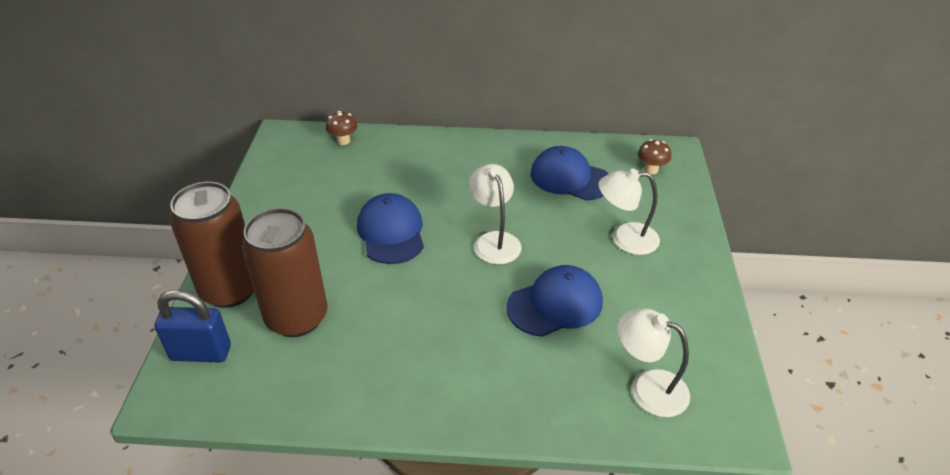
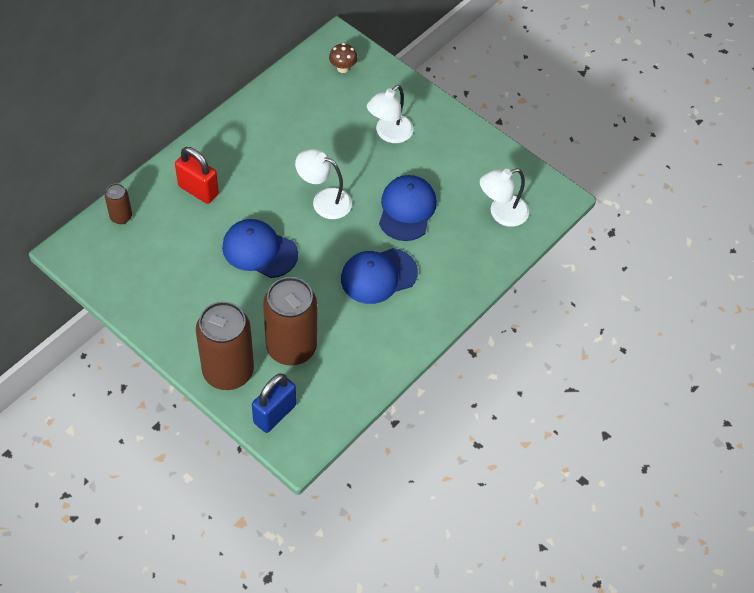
camera: 55 degrees left, 15 degrees up
brown mushroom [326,111,358,145] -> brown can [105,183,132,224]
blue cap [531,146,609,200] -> blue cap moved to [341,248,418,304]
none -> red padlock [175,147,219,204]

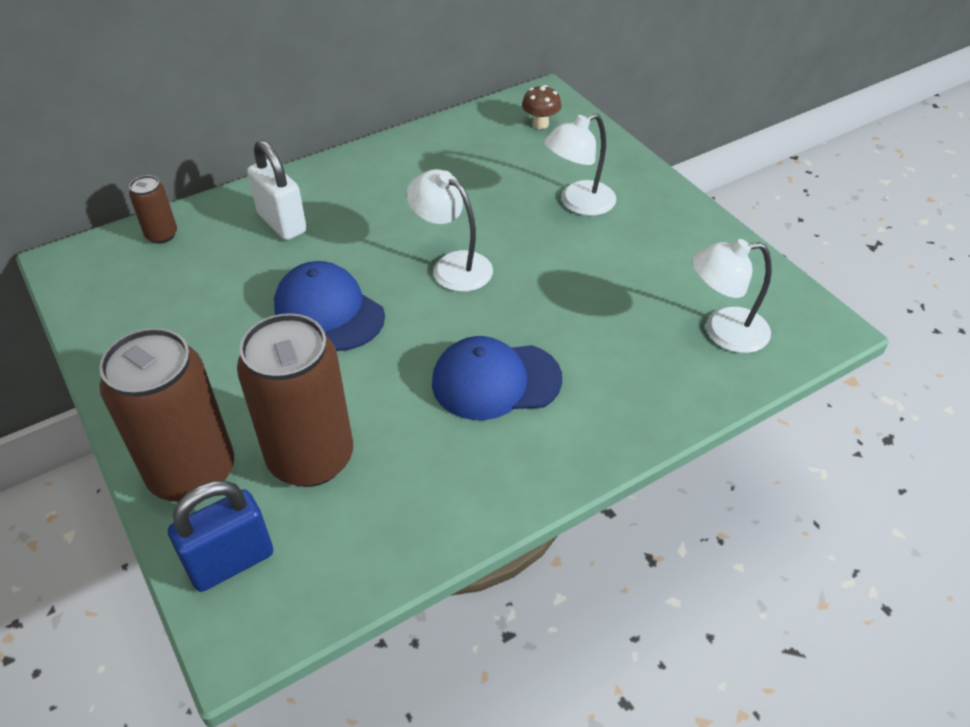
camera: 20 degrees right, 10 degrees down
red padlock [175,147,219,204] -> white padlock [247,140,307,240]
blue cap [379,175,437,241] -> none

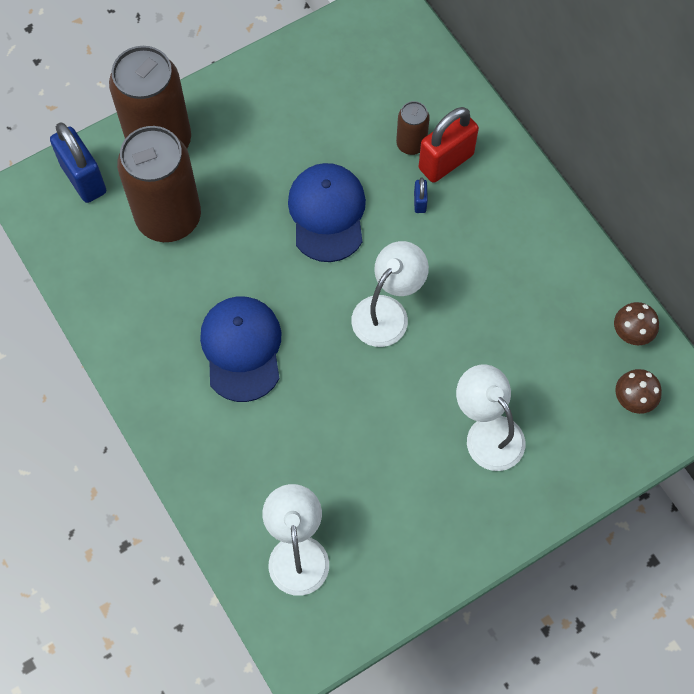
camera: 90 degrees right, 20 degrees up
brown can [129,175,177,244] -> brown can moved to [396,101,430,155]
white padlock [247,140,307,240] -> red padlock [419,107,479,183]
blue cap [274,261,385,351] -> blue cap turned 45 degrees counterclockwise [288,163,366,262]
none -> blue padlock [414,178,428,213]
none -> brown mushroom [614,302,659,345]

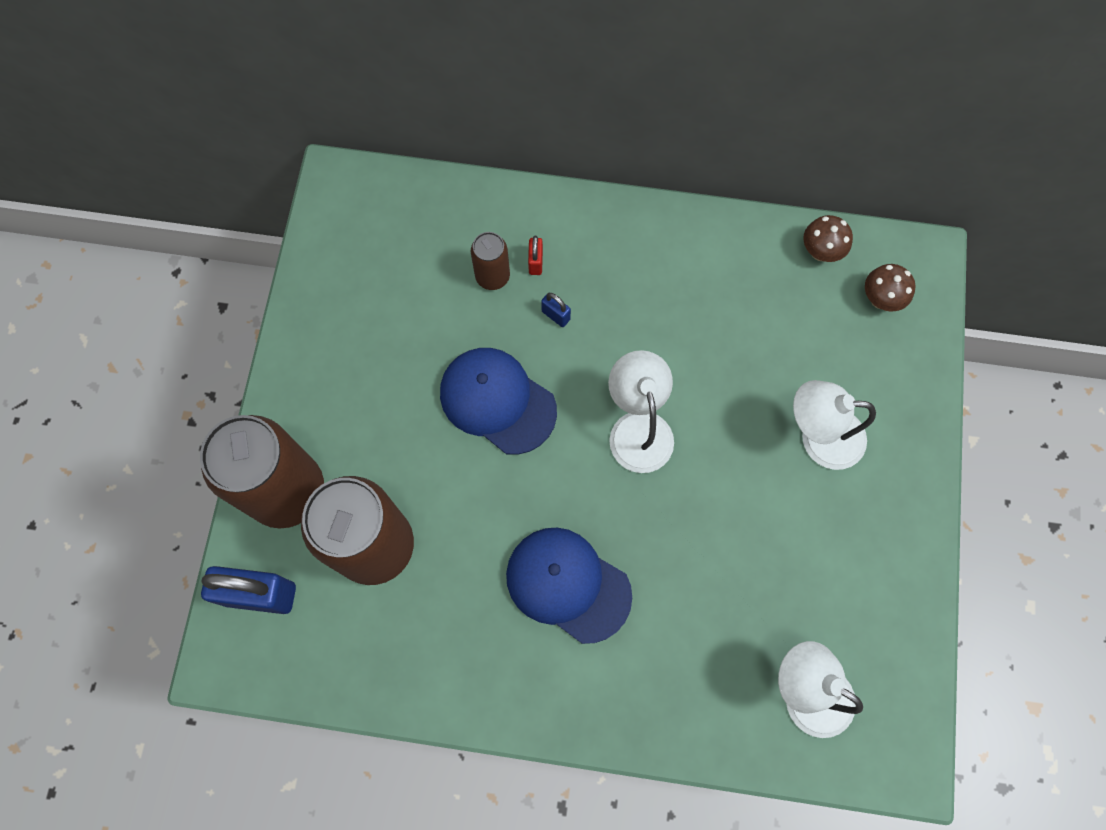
camera: 50 degrees left, 5 degrees up
red padlock [419,107,479,183] -> red padlock [528,236,543,275], size x0.45

